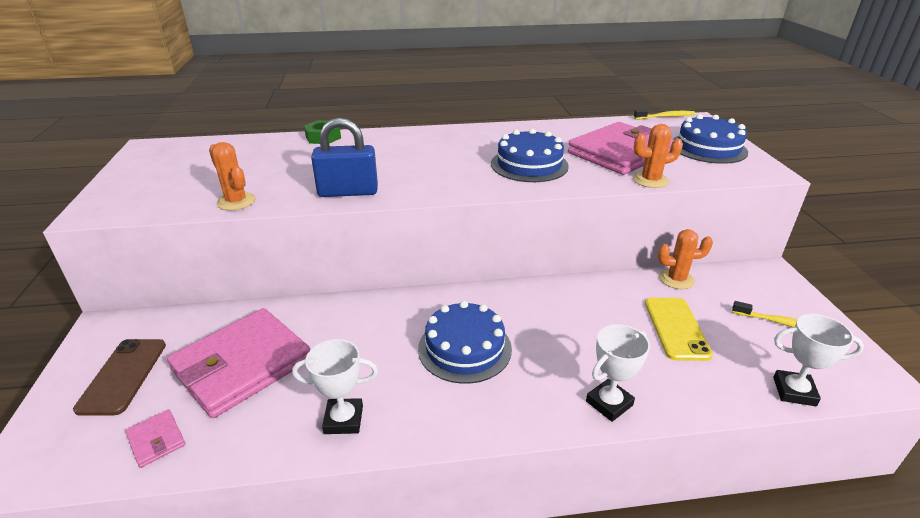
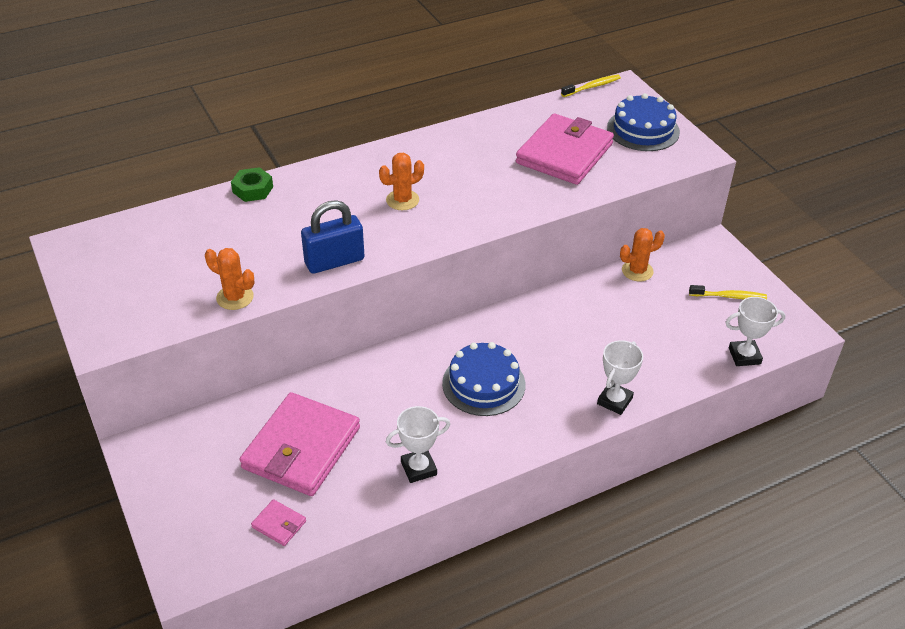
camera: 20 degrees left, 10 degrees up
brown phone [73,339,166,416] -> none
blue cake [491,128,569,182] -> none
orange cactus [633,124,683,188] -> orange cactus moved to [379,153,424,210]
yellow phone [645,298,713,361] -> none

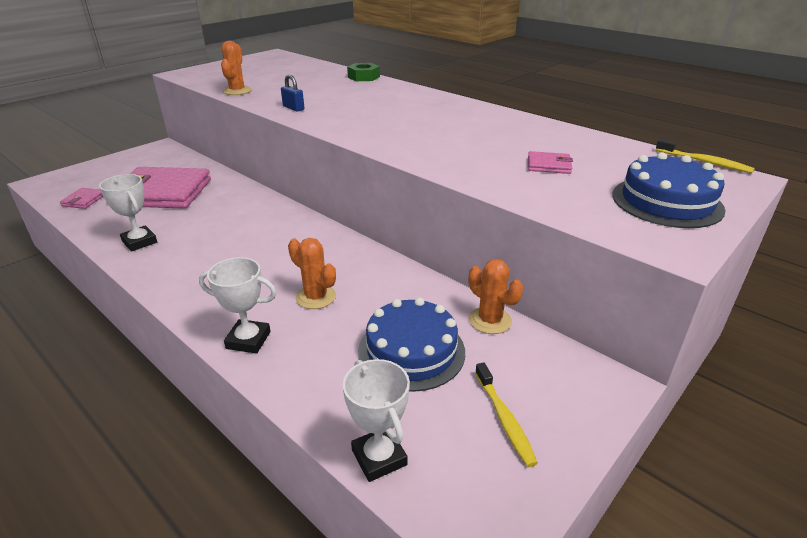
camera: 70 degrees right, 10 degrees down
blue padlock [301,200,364,274] -> blue padlock [281,74,304,112], size x0.51
orange cactus [379,153,424,210] -> orange cactus moved to [288,238,336,309]
blue cake [442,342,525,416] -> blue cake moved to [358,298,465,392]
pink wallet [516,113,614,185] -> pink wallet [528,151,573,174], size x0.41

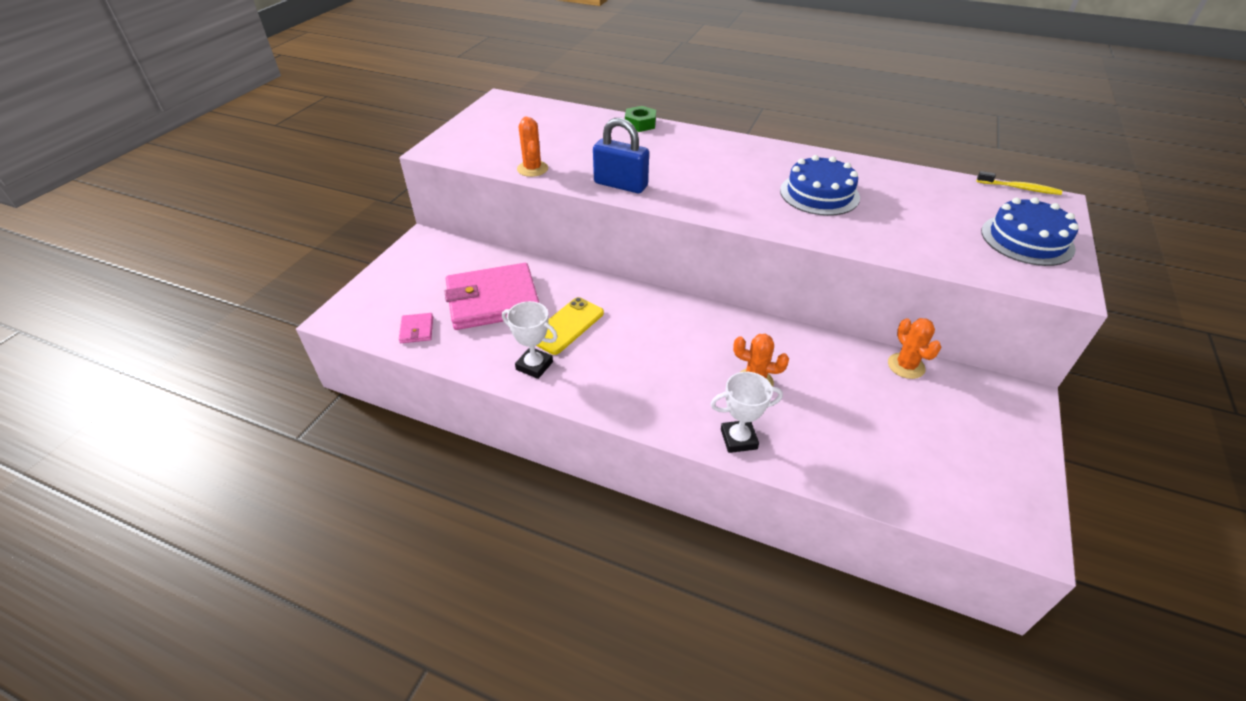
camera: 20 degrees left, 10 degrees up
blue padlock [281,74,304,112] -> blue padlock [593,118,649,193], size x1.98
white trophy [343,359,410,482] -> none
blue cake [358,298,465,392] -> blue cake moved to [780,155,860,216]
orange cactus [469,259,523,334] -> orange cactus turned 45 degrees clockwise [888,318,941,379]
yellow toothbrush [475,362,538,467] -> none
pink wallet [528,151,573,174] -> none
none -> yellow phone [536,297,604,355]

